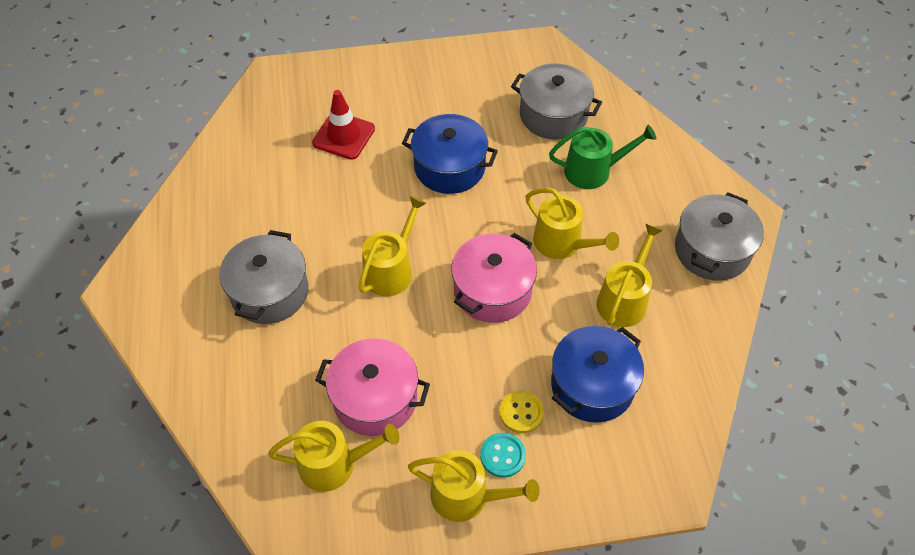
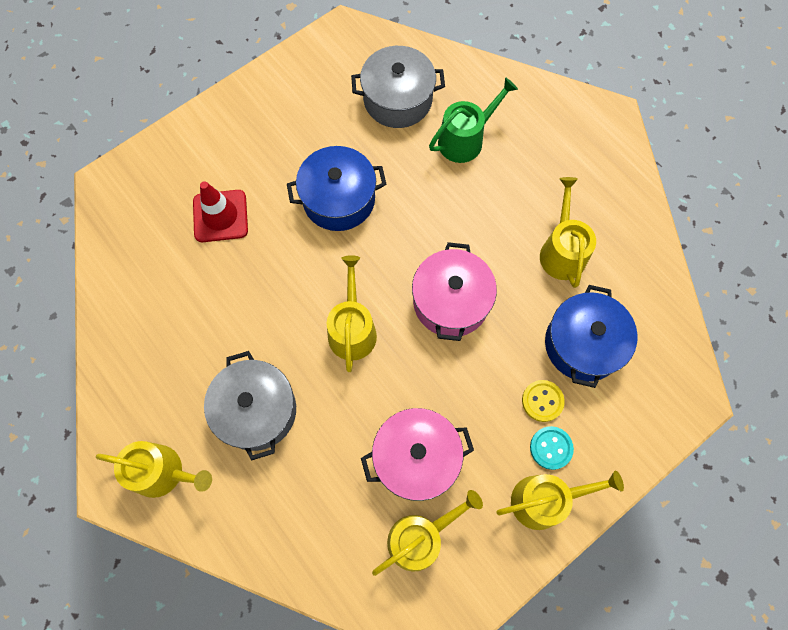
camera: 30 degrees left, 15 degrees up
yellow watering can [526,187,619,259] -> yellow watering can moved to [96,441,212,498]
grey pot [675,192,764,281] -> none

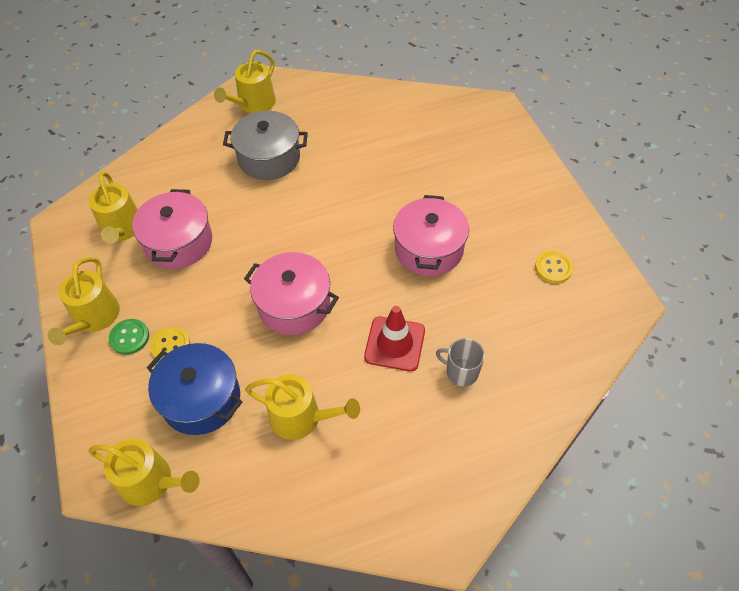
camera: 110 degrees right, 15 degrees down
red traffic cone [193,181,248,242] -> red traffic cone moved to [364,306,425,371]
blue pot [287,146,387,231] -> pink pot [393,195,469,276]
yellow watering can [327,255,377,372] -> yellow watering can moved to [89,439,200,506]
grey pot [351,46,445,128] -> none
green watering can [429,77,518,163] -> grey mug [436,338,485,386]
turquoise button [530,426,574,470] -> green button [109,319,149,355]
none -> yellow button [535,251,573,284]

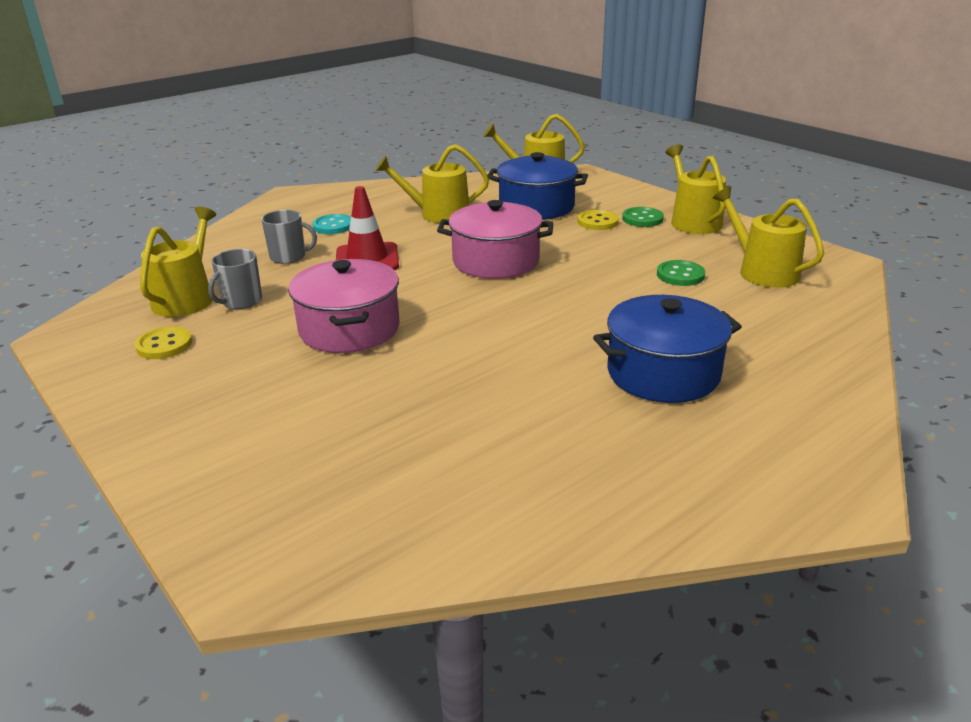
camera: 160 degrees right, 25 degrees down
pink pot [132,189,212,269] -> green button [657,260,705,286]
yellow watering can [214,50,276,113] -> yellow watering can moved to [140,207,216,317]
grey pot [223,111,308,180] -> blue pot [593,295,742,403]
none -> grey mug [208,249,262,309]
none -> turquoise button [312,214,351,234]

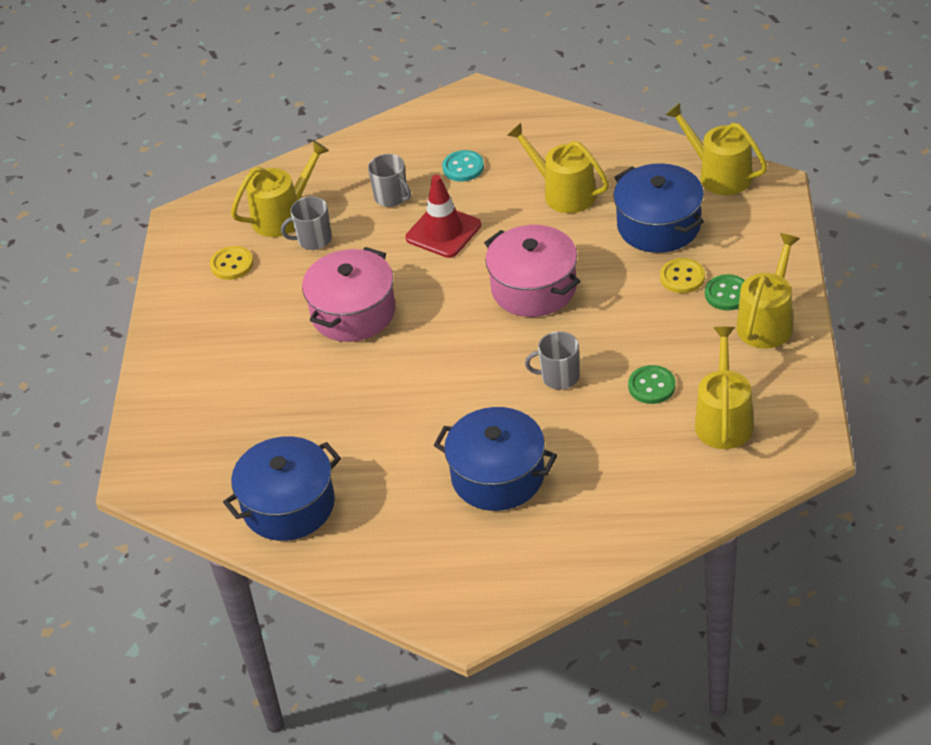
camera: 45 degrees right, 15 degrees up
none -> blue pot [223,436,341,541]
none -> grey mug [525,331,579,390]

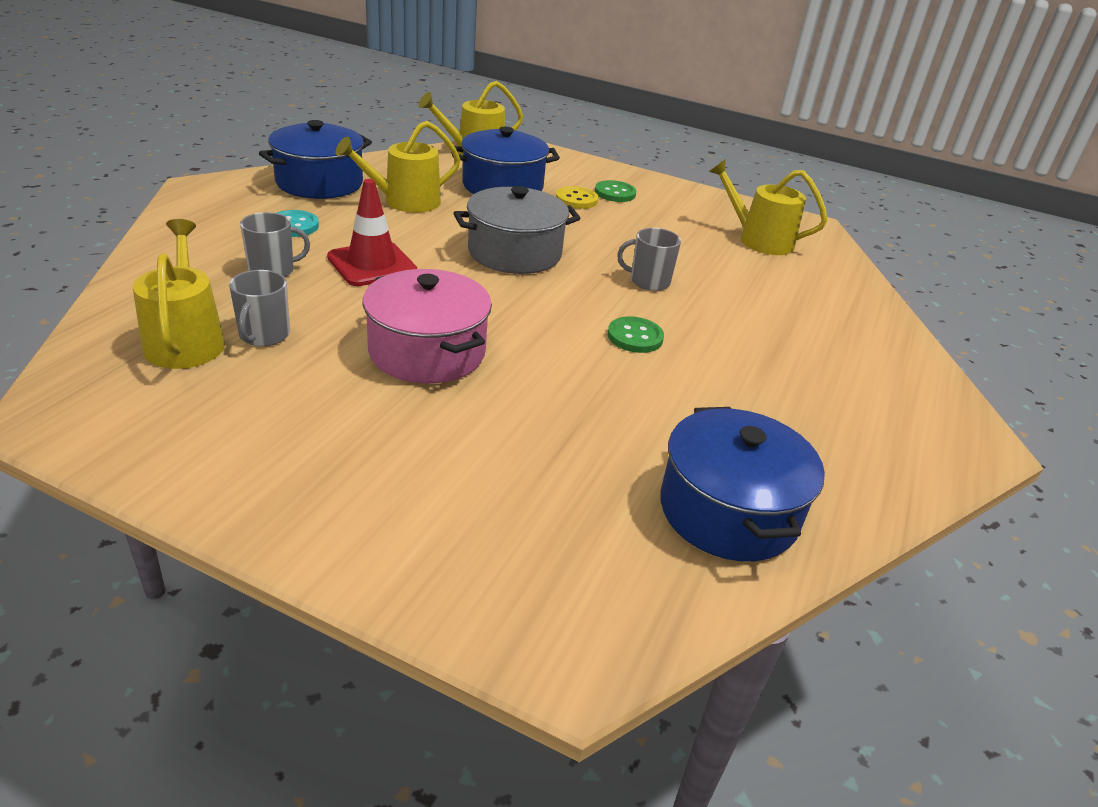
camera: 75 degrees left, 10 degrees down
yellow button [210,246,253,280] -> none
blue pot [434,407,557,511] -> blue pot moved to [259,120,372,199]
pink pot [484,225,580,317] -> grey pot [454,186,581,274]
grey mug [525,331,579,390] -> grey mug turned 75 degrees clockwise [617,228,681,291]
green button [628,365,676,404] -> green button moved to [608,316,664,353]
yellow watering can [736,233,800,348] -> none

